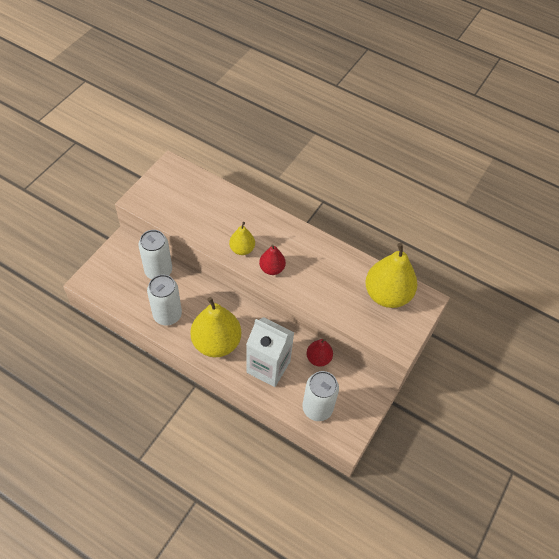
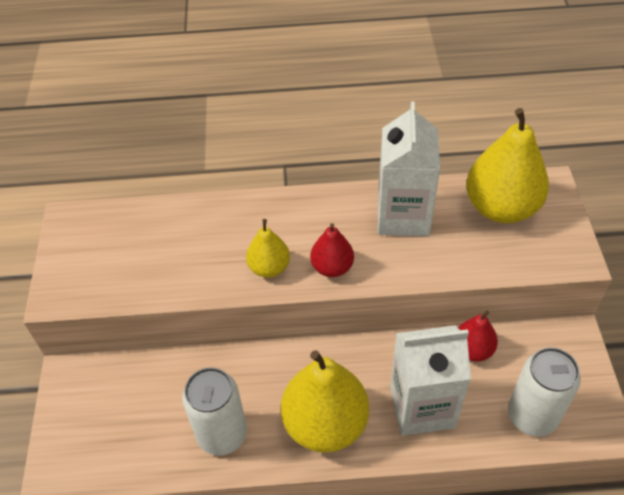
camera: 30 degrees left, 5 degrees down
white can [138,230,172,279] -> none
none -> white carton [378,101,440,236]

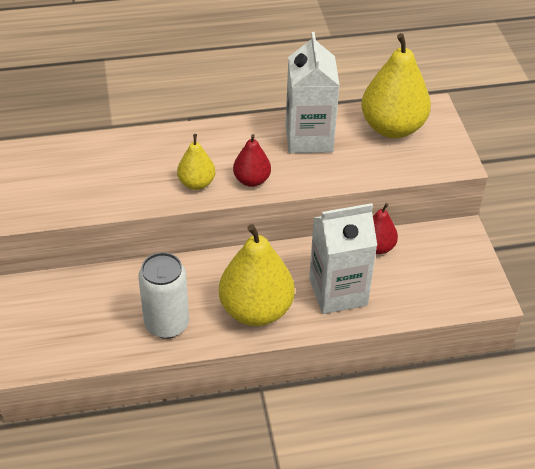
camera: 10 degrees left, 5 degrees down
white can [508,347,581,436] -> none

